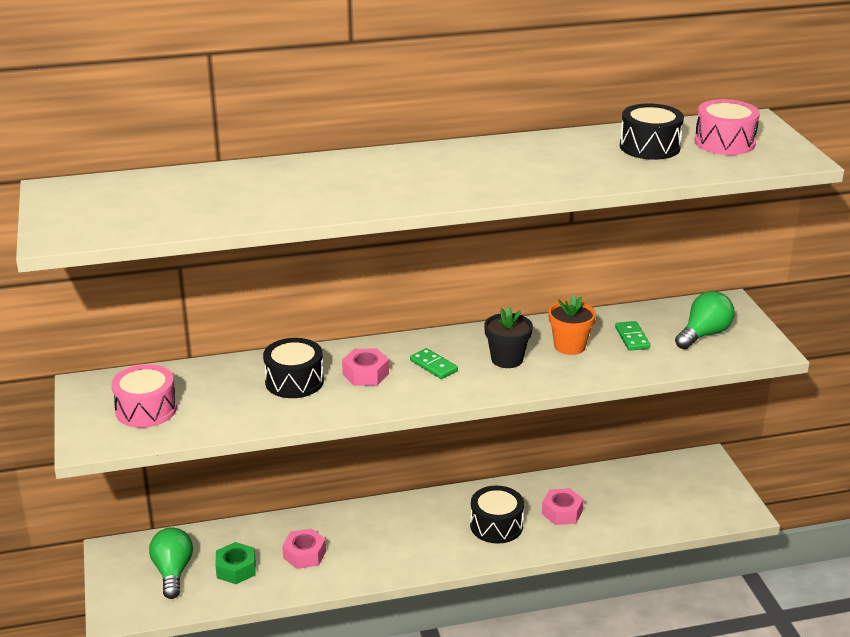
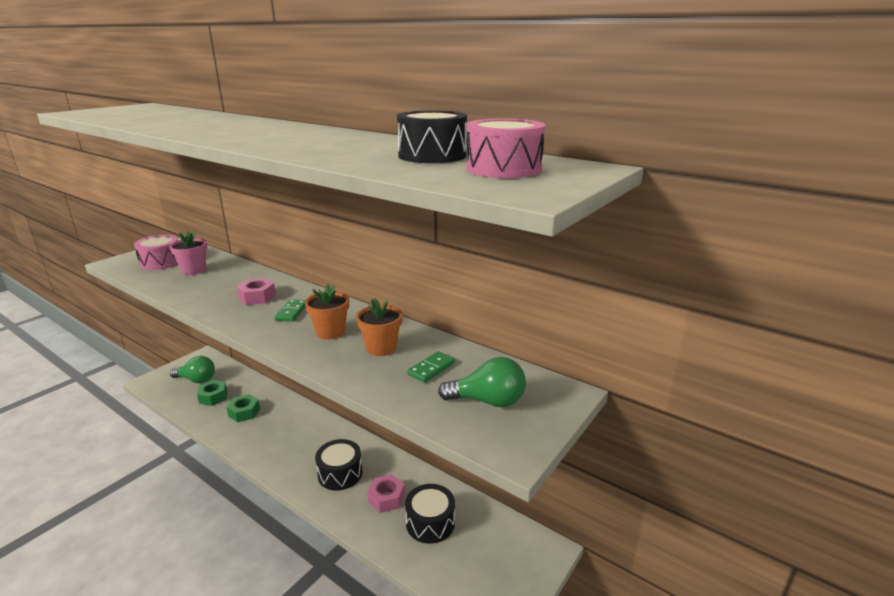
camera: 50 degrees right, 5 degrees down
green light bulb [149,527,193,599] -> green light bulb turned 60 degrees clockwise [170,356,215,383]
black drum [263,338,324,398] -> black drum moved to [405,484,455,544]
pink nut [282,529,326,569] -> green nut [226,394,260,422]
black flower pot [484,307,533,368] -> orange flower pot [305,284,349,340]
none -> pink flower pot [169,231,207,275]

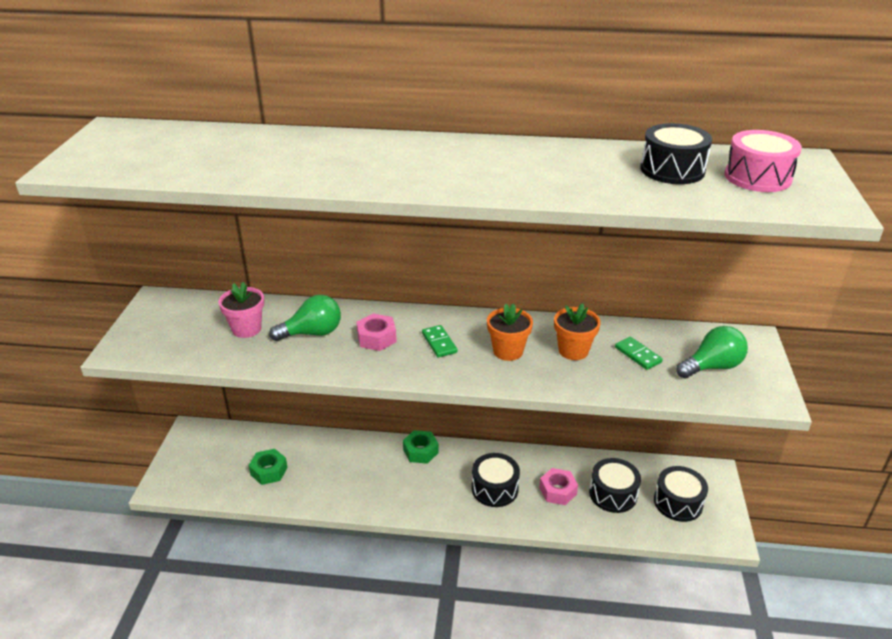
camera: 30 degrees left, 10 degrees up
pink drum [134,235,178,270] -> none
green light bulb [170,356,215,383] -> green light bulb moved to [269,295,341,341]
green nut [226,394,260,422] -> green nut moved to [403,430,439,464]
green domino [407,351,455,383] -> green domino turned 45 degrees counterclockwise [615,337,663,370]
none -> black drum [654,466,708,522]

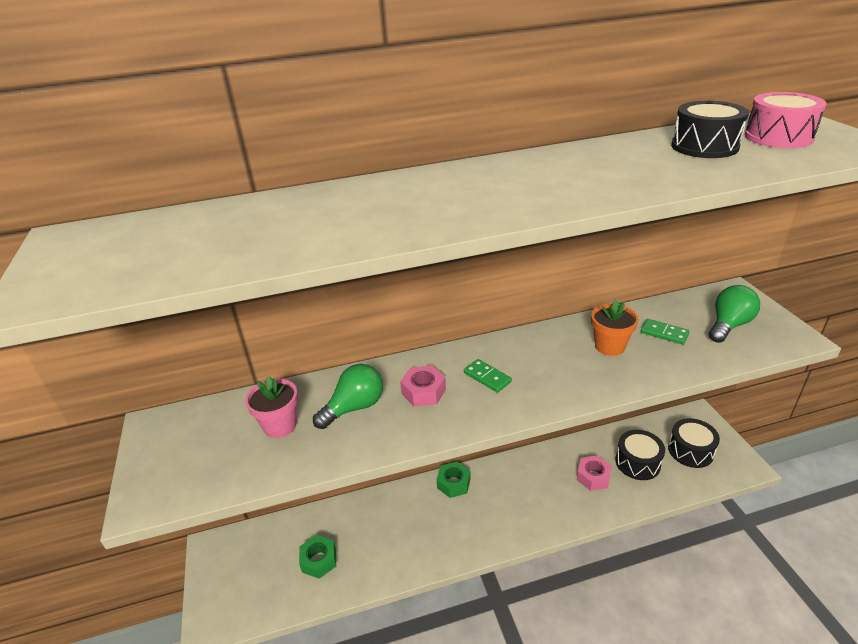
camera: 20 degrees left, 0 degrees up
black drum [472,453,520,507] -> none
orange flower pot [487,303,533,361] -> none

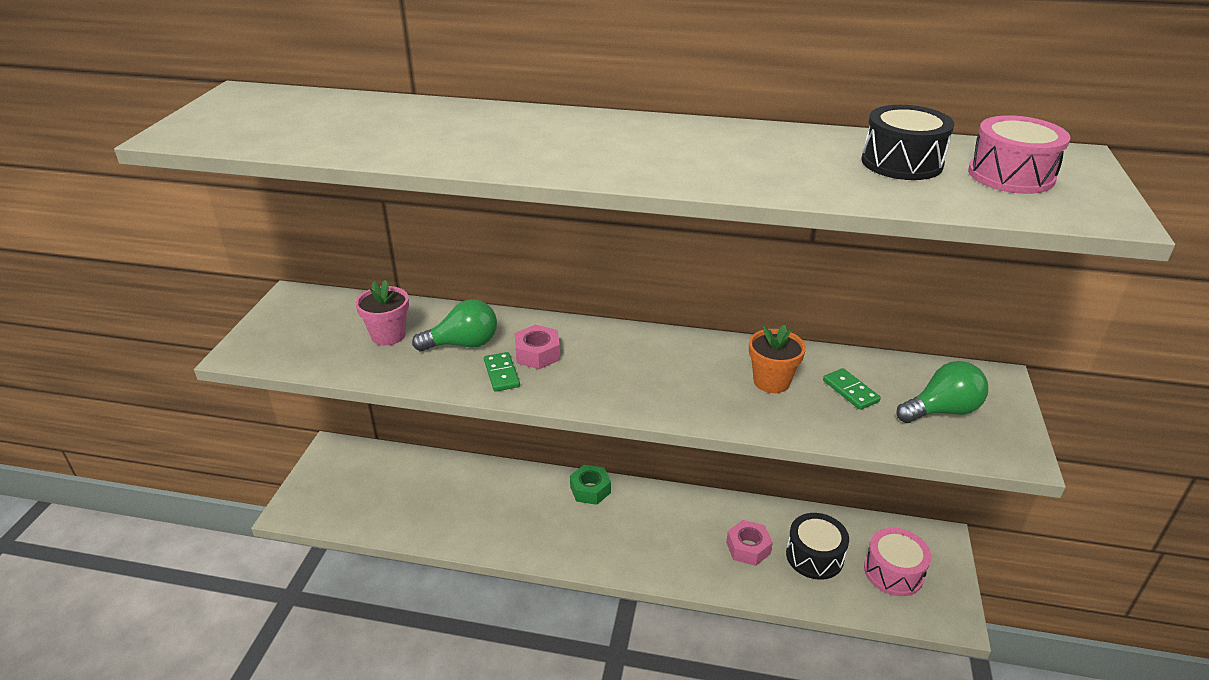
camera: 25 degrees right, 0 degrees up
green nut [299,535,336,579] -> none
green domino [464,359,512,393] -> green domino moved to [484,352,520,392]
black drum [668,418,720,468] -> pink drum [864,528,931,596]

